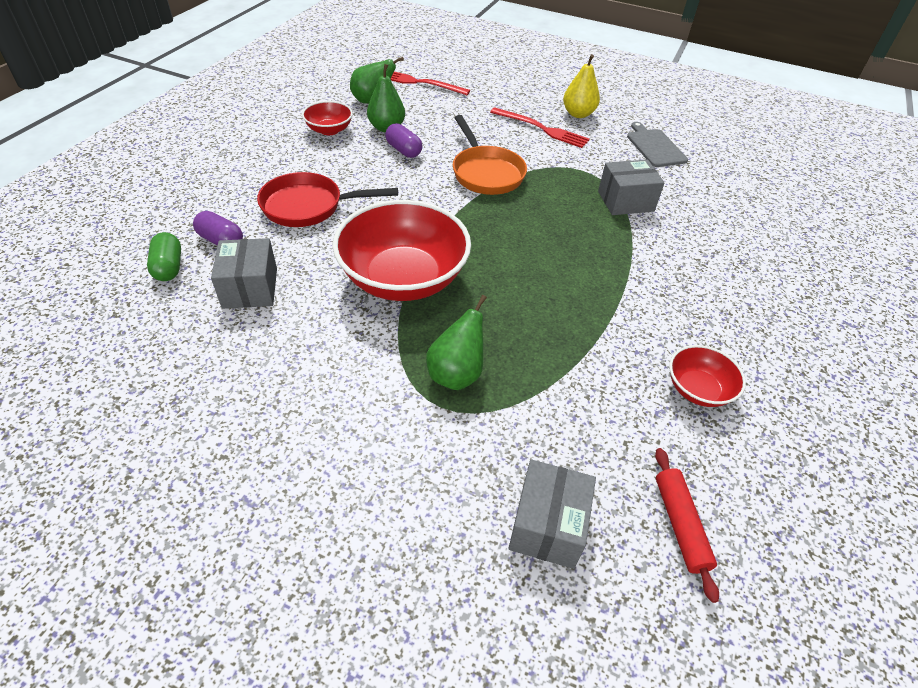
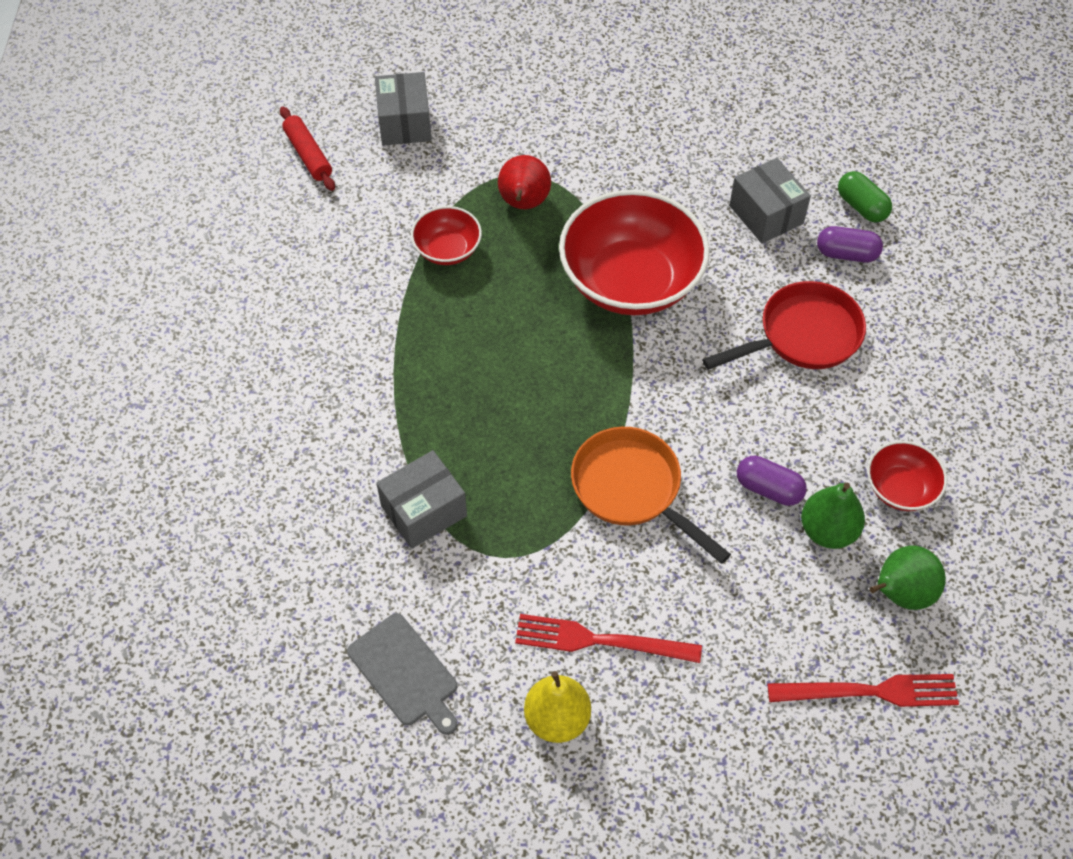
camera: 160 degrees right, 10 degrees up
green pear [426,295,487,390] -> red pear [498,155,551,209]
red bowl [669,345,746,407] -> red bowl moved to [411,206,482,265]

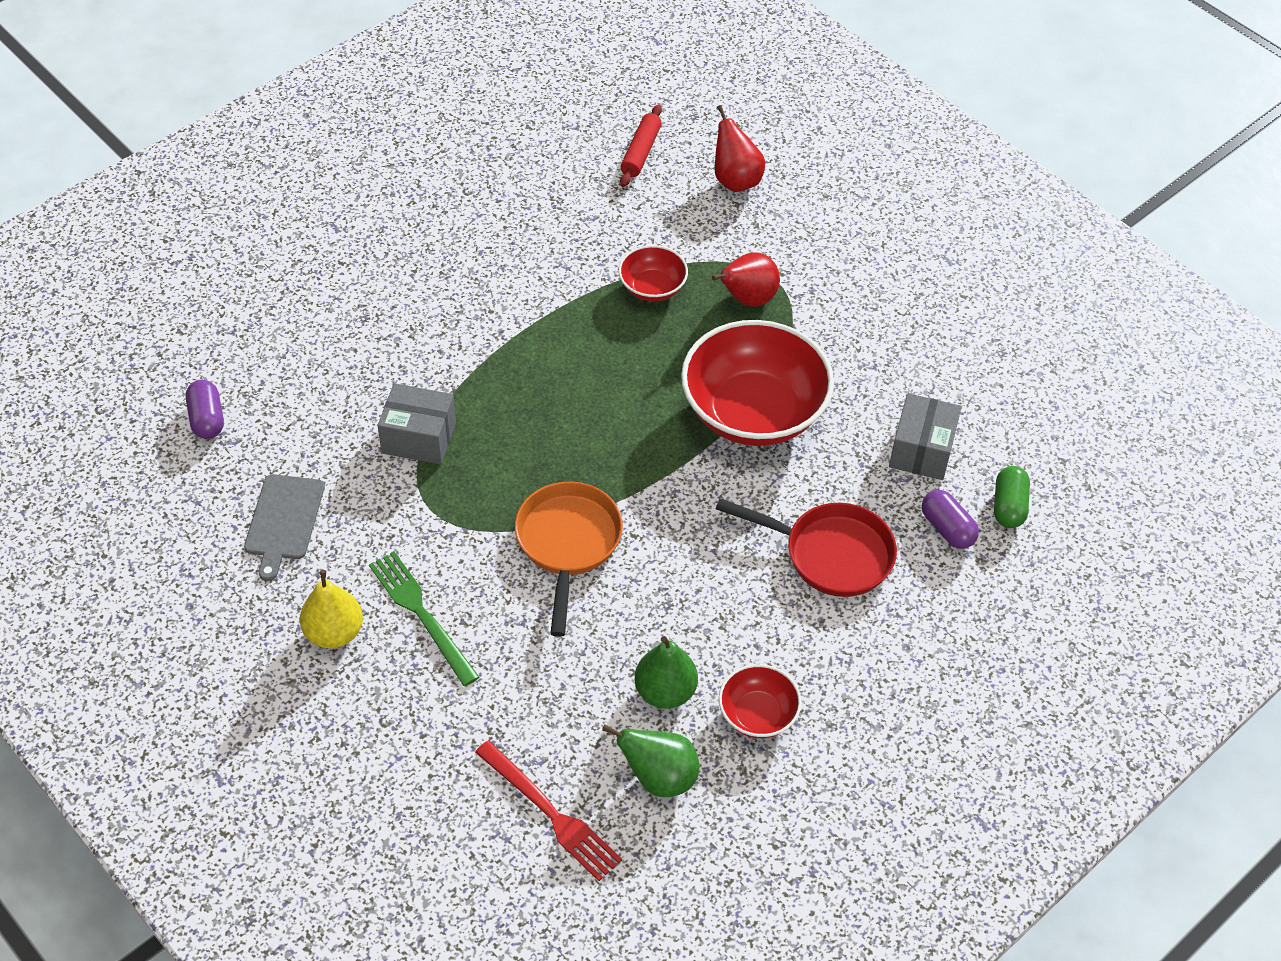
camera: 45 degrees right, 5 degrees down
grey box [375,72,432,146] -> red pear [715,105,765,192]
red fork [515,614,702,663] -> green fork [369,551,479,686]
purple capsule [737,456,807,506] -> purple capsule moved to [186,380,224,439]

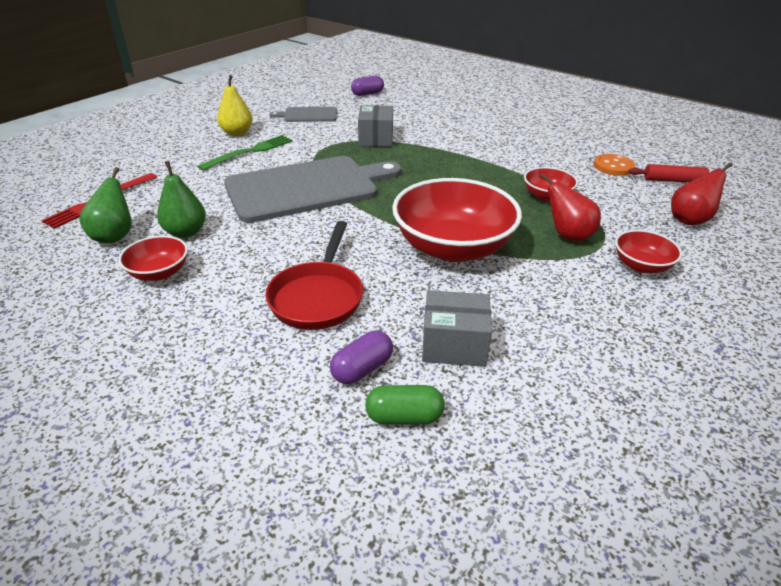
camera: 80 degrees right, 15 degrees down
orange pan [515,482,623,637] -> grey cutting board [224,156,402,223]
none -> orange button [594,154,635,176]
none -> red bowl [615,230,682,273]

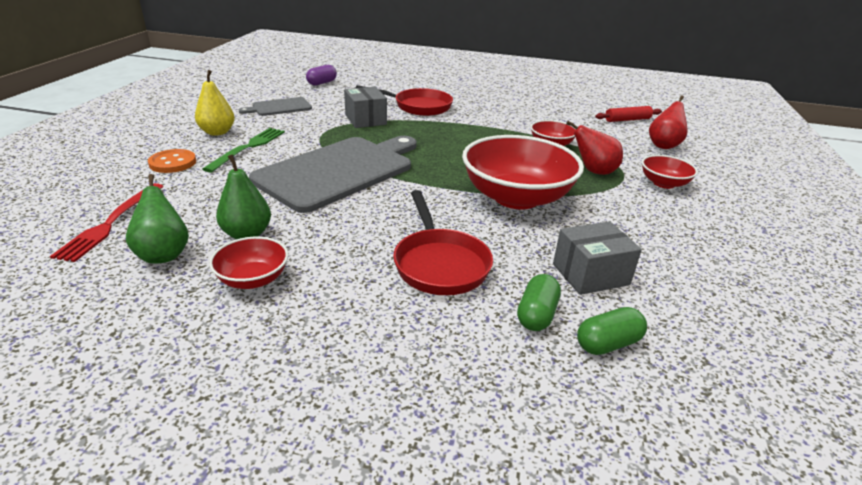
camera: 25 degrees left, 5 degrees down
purple capsule [330,331,393,384] -> green capsule [517,274,561,331]
orange button [594,154,635,176] -> orange button moved to [148,149,196,173]
none -> red pan [356,85,453,116]

